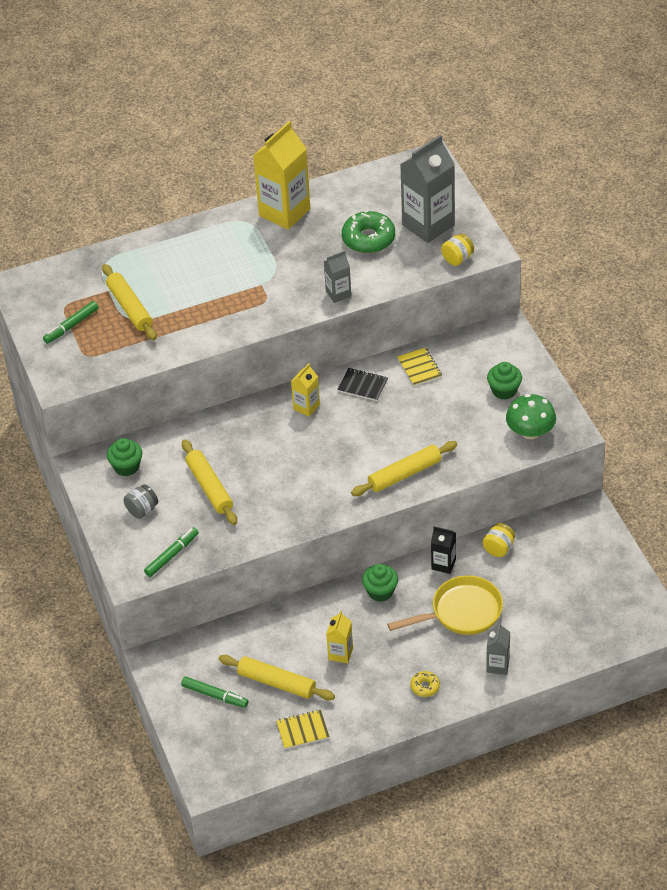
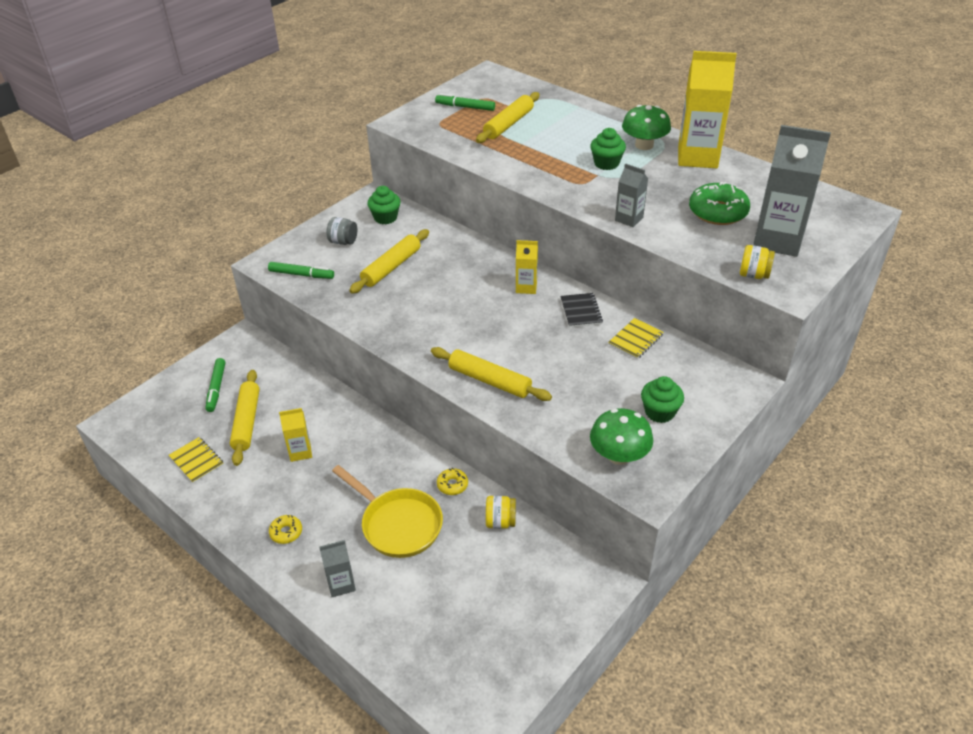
camera: 60 degrees right, 5 degrees down
green cupcake [362,564,398,602] -> green cupcake moved to [590,128,626,170]
black carton [431,526,456,574] -> yellow donut [437,468,468,495]
none -> green mushroom [622,105,671,150]

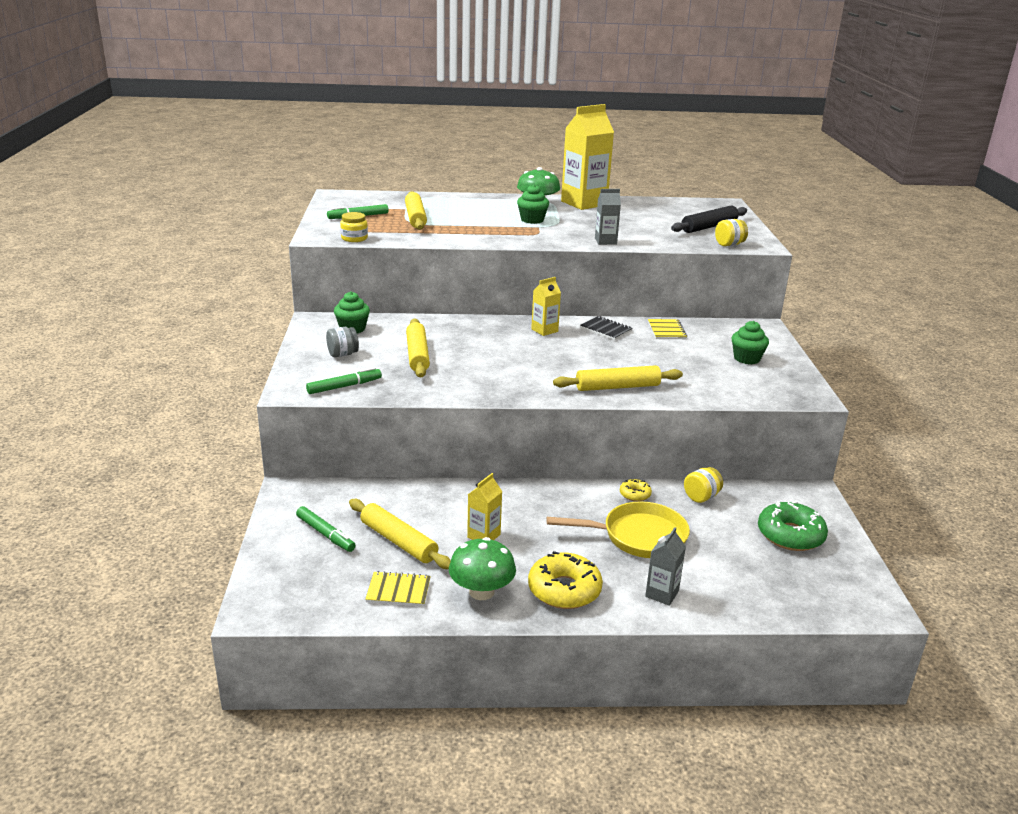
camera: 45 degrees left, 15 degrees down
yellow donut [269,515,302,544] -> yellow donut [528,551,603,609], size x2.00
green mushroom [590,408,653,465] -> green mushroom moved to [449,537,516,600]
green donut [689,182,750,225] -> green donut moved to [758,501,828,551]
grey carton [753,125,831,257] -> black rolling pin [671,205,747,233]
none -> yellow jar [340,212,368,242]

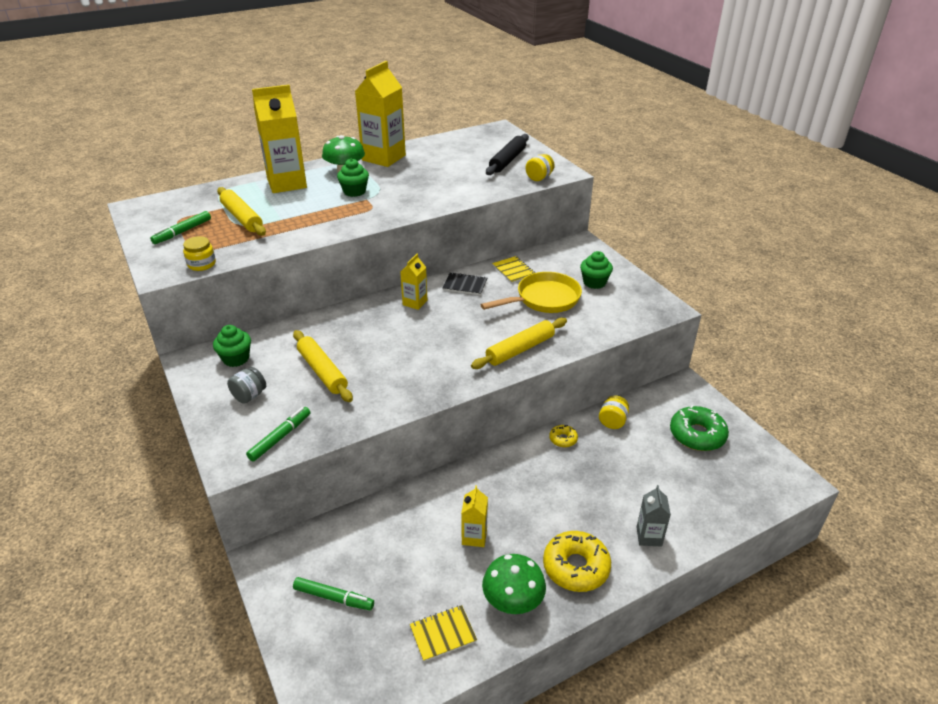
camera: 25 degrees left, 10 degrees up
yellow rolling pin [349,499,451,569] -> none
yellow pan [546,502,690,558] -> yellow pan moved to [480,272,582,313]
grey carton [595,189,621,245] -> none
none -> yellow carton [252,85,307,193]

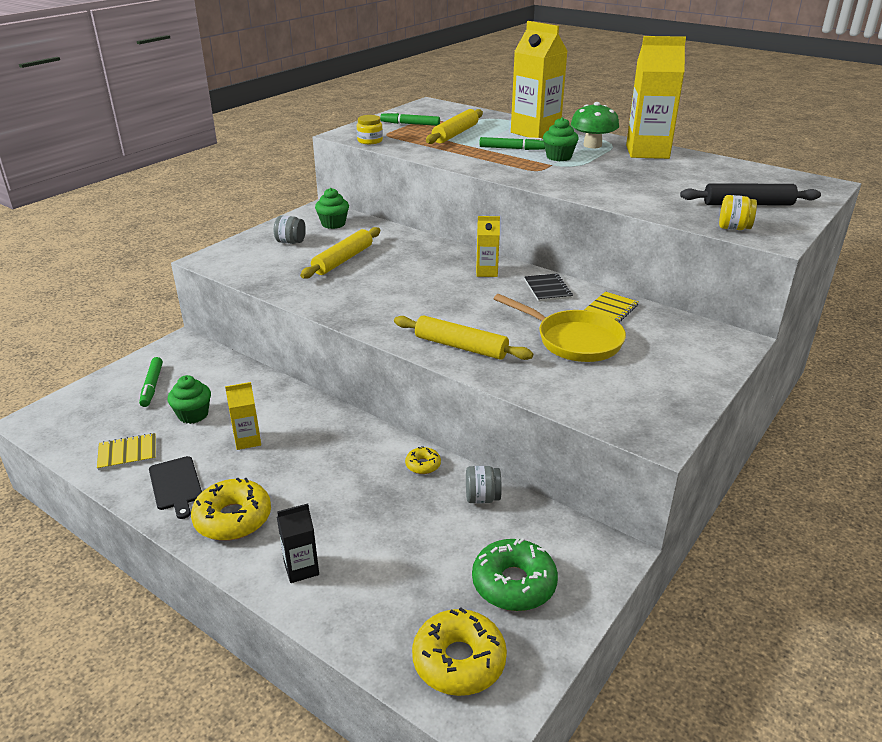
camera: 65 degrees right, 5 degrees down
green marker [246,407,311,461] -> green marker moved to [479,137,545,150]
yellow notebook [410,605,477,662] -> yellow notebook turned 60 degrees counterclockwise [97,433,156,470]
green mushroom [482,554,546,614] -> black cutting board [149,456,202,519]
green cupcake [580,251,613,289] -> green cupcake moved to [167,375,211,424]
yellow jar [599,395,629,429] -> grey jar [466,466,502,503]
grey carton [636,485,671,547] -> black carton [277,503,319,583]
none -> yellow donut [412,607,507,696]

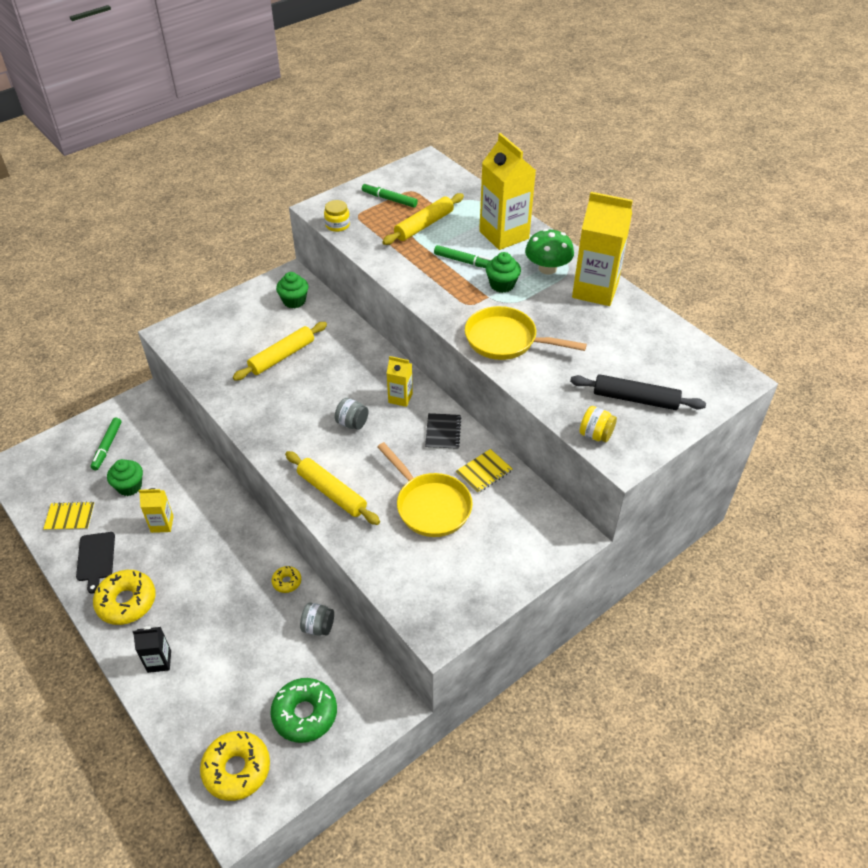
camera: 15 degrees right, 15 degrees up
grey jar [274,215,306,244] -> grey jar moved to [335,398,368,430]
none -> yellow pan [465,306,587,360]

